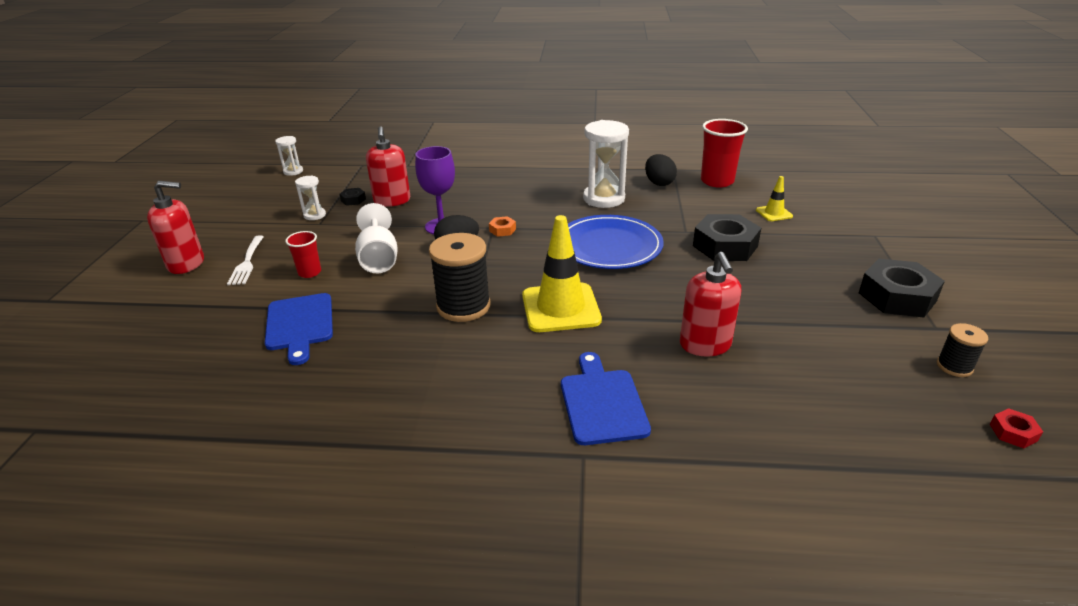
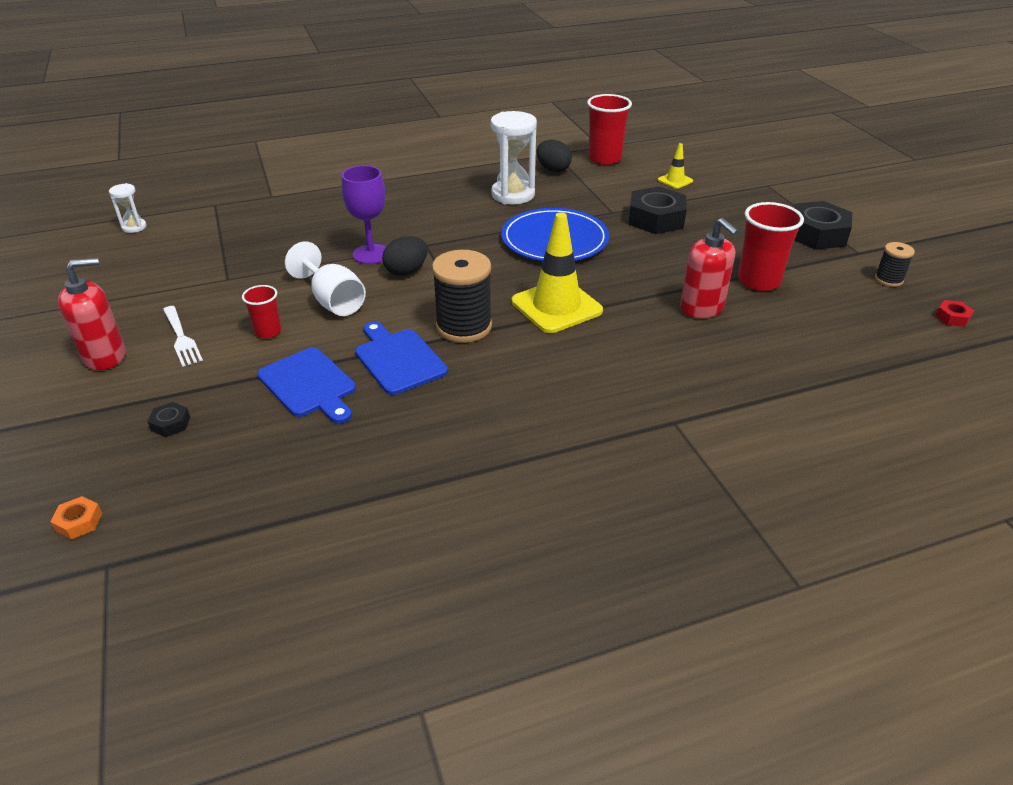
camera: 25 degrees left, 5 degrees up
white hourglass [295,175,326,220] -> none
black nut [339,188,366,206] -> black nut moved to [147,402,190,437]
red soap dispenser [366,126,410,207] -> none
orange nut [489,216,516,237] -> orange nut moved to [51,496,102,539]
blue cutting board [561,352,651,445] -> blue cutting board moved to [355,322,448,395]
none -> red cup [738,202,804,291]

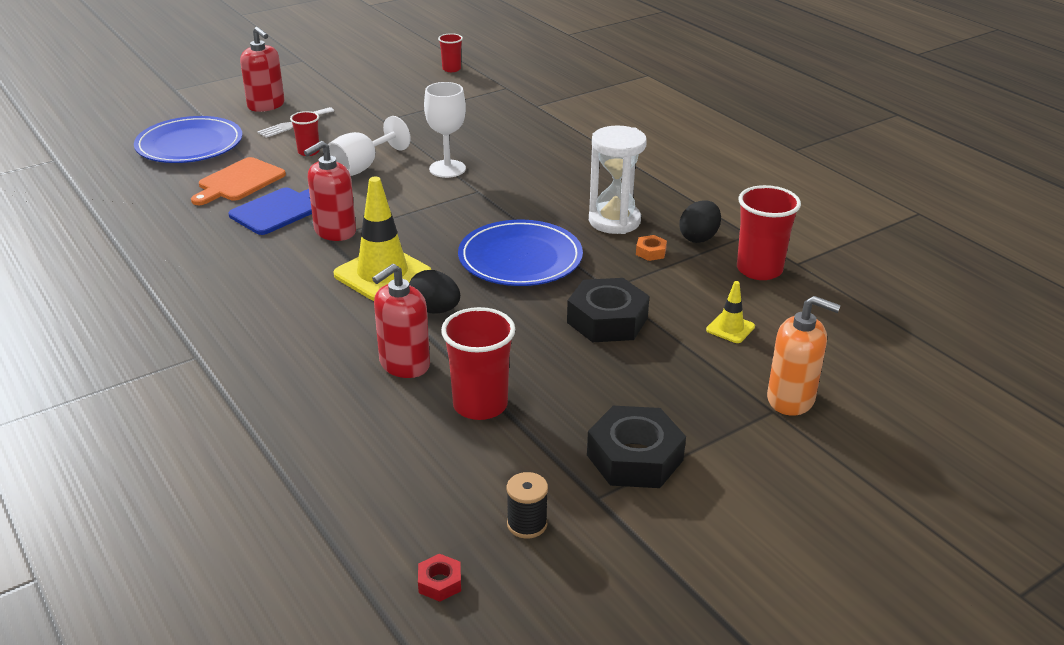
camera: 75 degrees right, 5 degrees down
orange nut [51,496,102,539] -> orange nut moved to [636,235,667,261]
white hourglass [109,183,147,233] -> red cup [438,33,463,72]
black nut [147,402,190,437] -> blue plate [134,116,242,163]
blue cutting board [257,347,356,424] -> orange cutting board [191,157,286,205]
purple goblet [342,165,386,264] -> white goblet [424,82,466,178]
black egg [382,236,428,276] -> black egg moved to [409,270,460,314]
black spool [432,250,492,343] -> red soap dispenser [304,141,356,241]
none -> orange soap dispenser [767,296,841,416]

